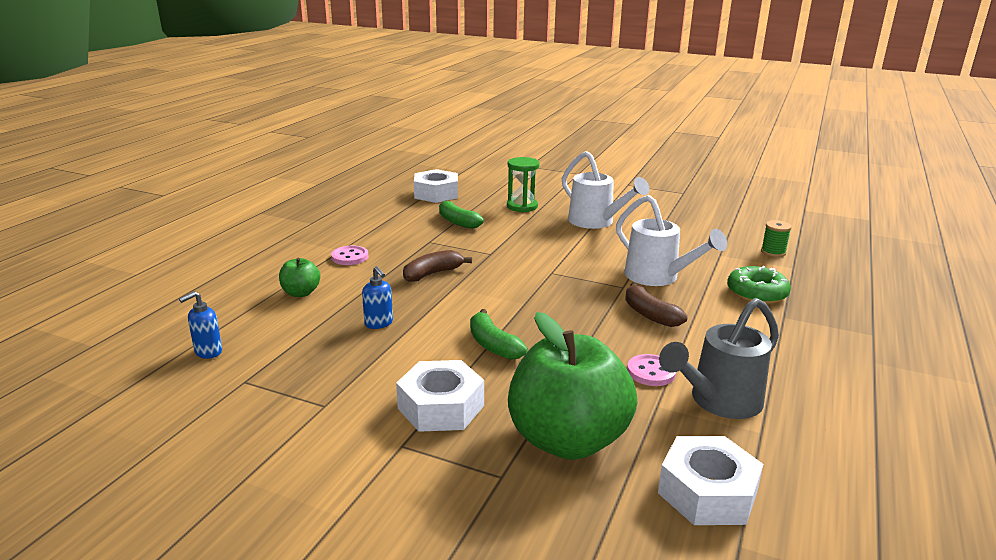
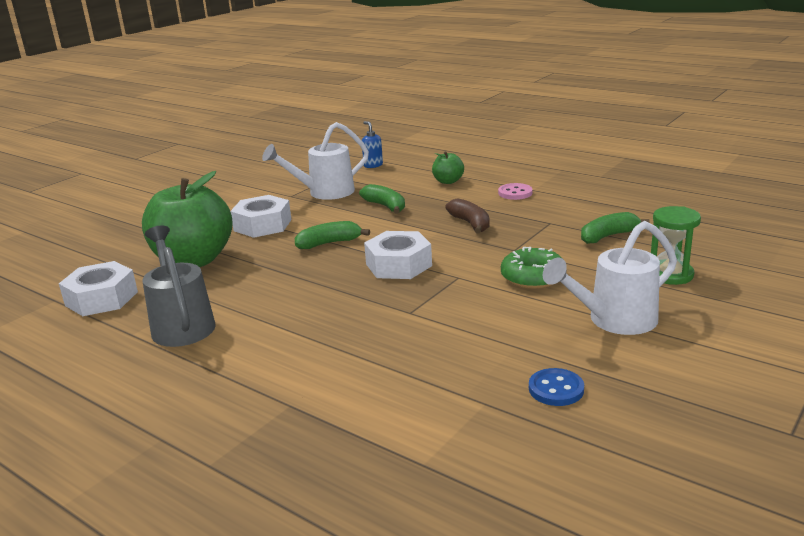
camera: 105 degrees right, 0 degrees up
blue soap dispenser [362,266,393,329] -> green banana [359,184,405,214]
white nut [414,169,458,203] -> white nut moved to [364,231,432,279]
white watering can [616,195,727,286] -> white watering can moved to [262,122,369,200]
brown banana [625,282,688,327] -> none
pink button [627,354,676,386] -> none
green donut [727,266,791,304] -> green donut moved to [501,247,563,289]
green spool [761,220,792,257] -> none
none -> blue button [529,368,584,406]

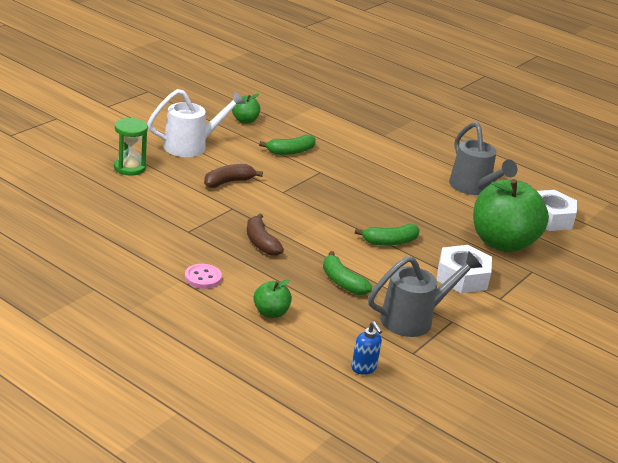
camera: 175 degrees right, 5 degrees up
white watering can [262,122,369,200] -> grey watering can [368,251,482,337]
white nut [364,231,432,279] -> none
green donut [501,247,563,289] -> brown banana [204,164,263,188]
blue button [529,368,584,406] -> green apple [232,94,260,124]
green banana [581,212,650,244] -> green banana moved to [259,135,316,155]

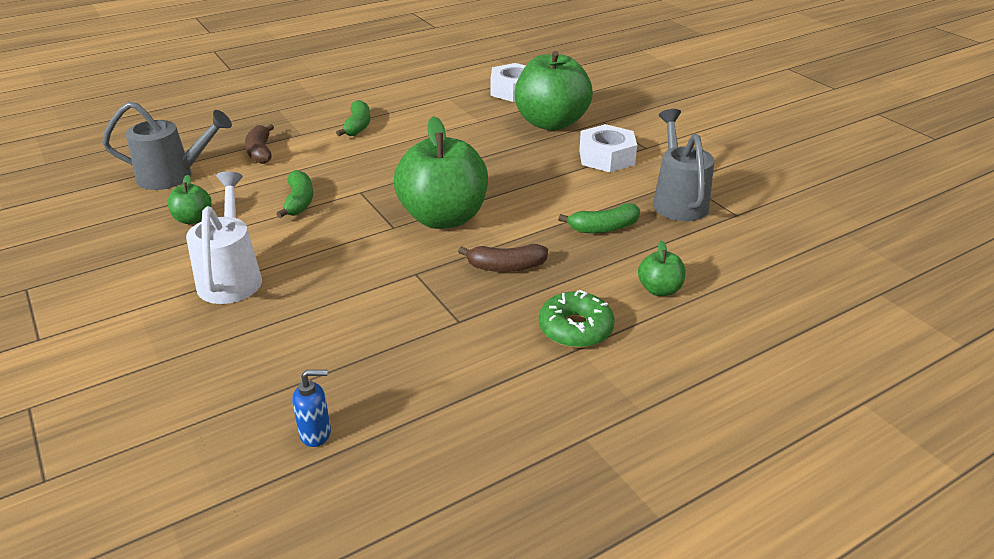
camera: 65 degrees left, 5 degrees up
green hourglass [114,118,148,176] -> none
pink button [185,264,222,289] -> green donut [538,290,615,348]
brown banana [204,164,263,188] -> brown banana moved to [245,124,274,164]
blue soap dispenser [351,321,382,375] -> blue soap dispenser moved to [292,370,331,447]
green banana [355,224,420,246] -> green banana moved to [336,100,370,136]
grey watering can [449,122,518,195] -> grey watering can moved to [102,101,232,190]
none -> green apple [394,116,488,229]

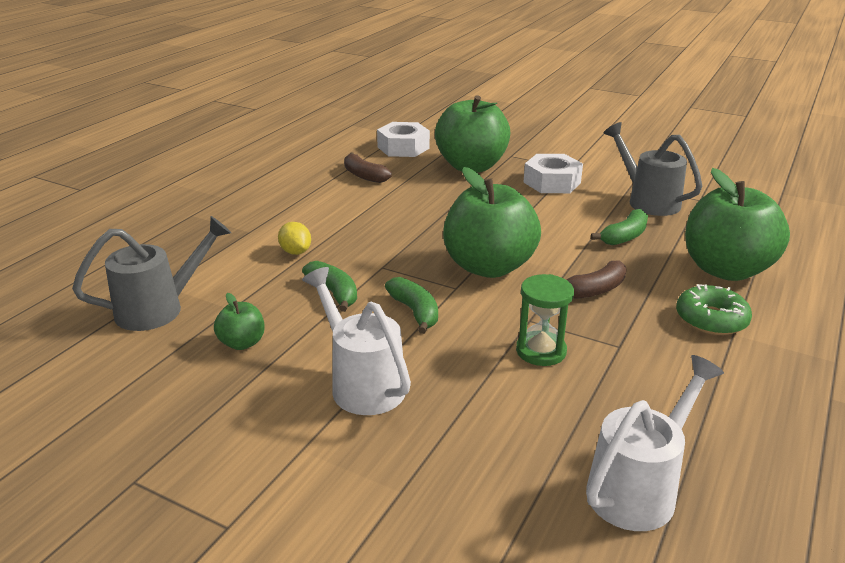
camera: 30 degrees left, 5 degrees down
brown banana [245,124,274,164] -> brown banana moved to [344,153,392,183]
blue soap dispenser [292,370,331,447] -> white watering can [586,355,724,531]
green banana [336,100,370,136] -> green banana moved to [385,277,438,334]
green apple [638,240,686,296] -> green apple [685,168,790,281], size x2.25
none -> yellow lemon [278,222,311,255]
none -> green hourglass [516,274,574,366]

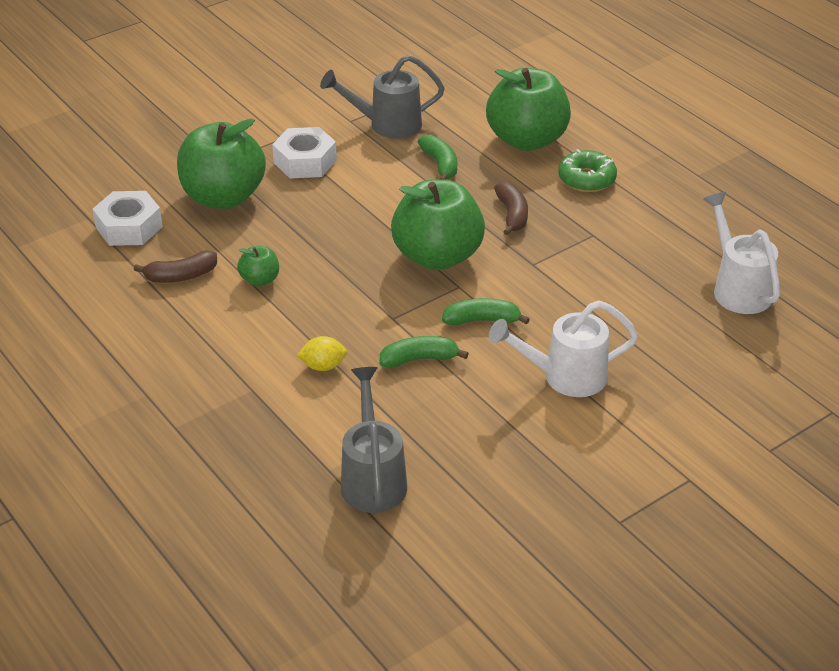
camera: 65 degrees left, 10 degrees up
green apple [214,293,265,350] -> green apple moved to [237,246,279,286]
green hourglass [516,274,574,366] -> none

